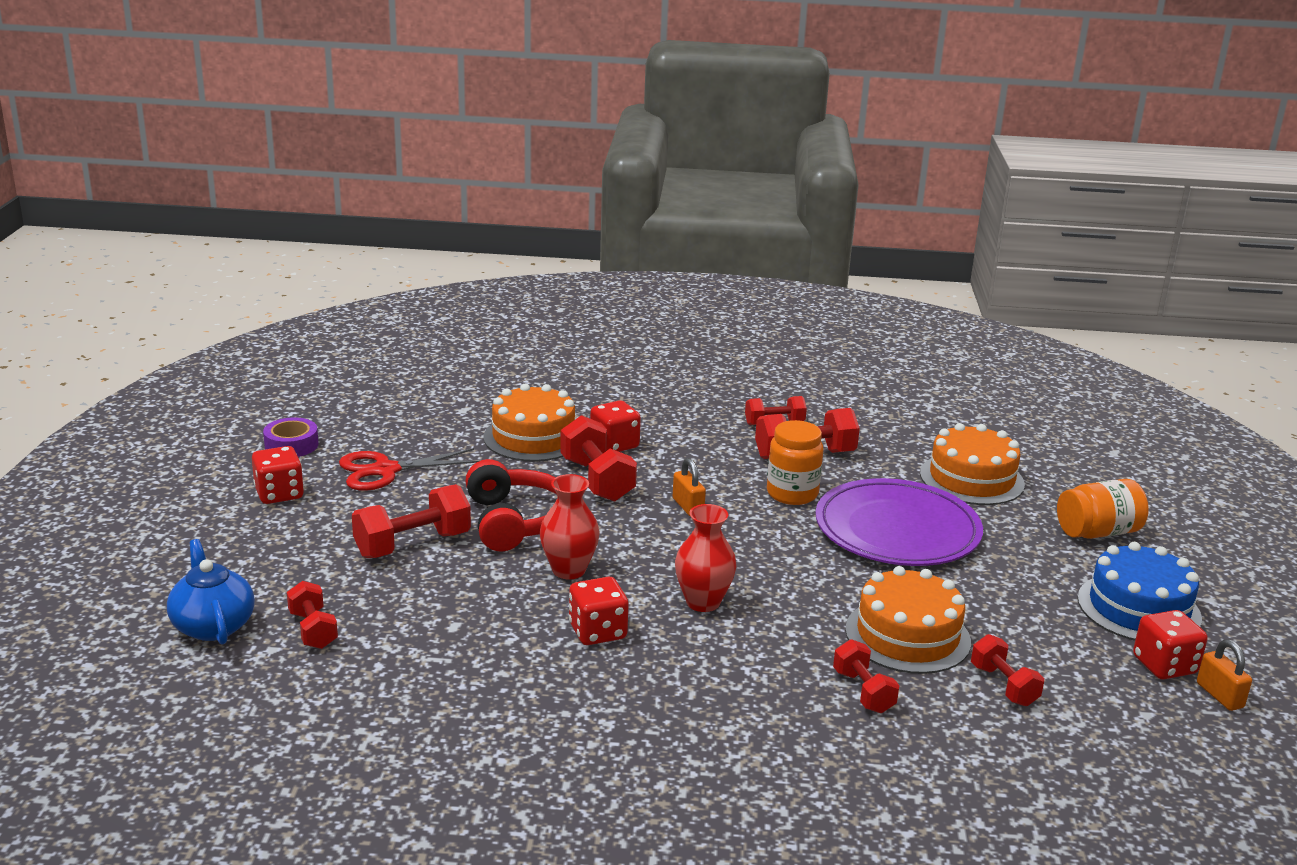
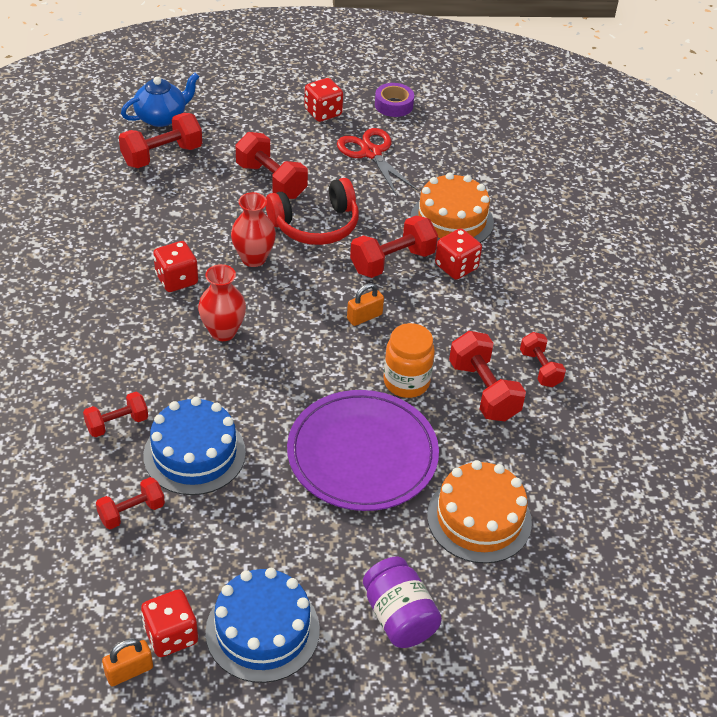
camera: 80 degrees right, 20 degrees up
red dumbbell [287,581,338,649] -> red dumbbell [119,113,202,168], size x1.61
orange cake [845,566,971,674] -> blue cake [143,397,246,495]
orange jar [1057,479,1149,539] -> purple jar [363,557,442,648]

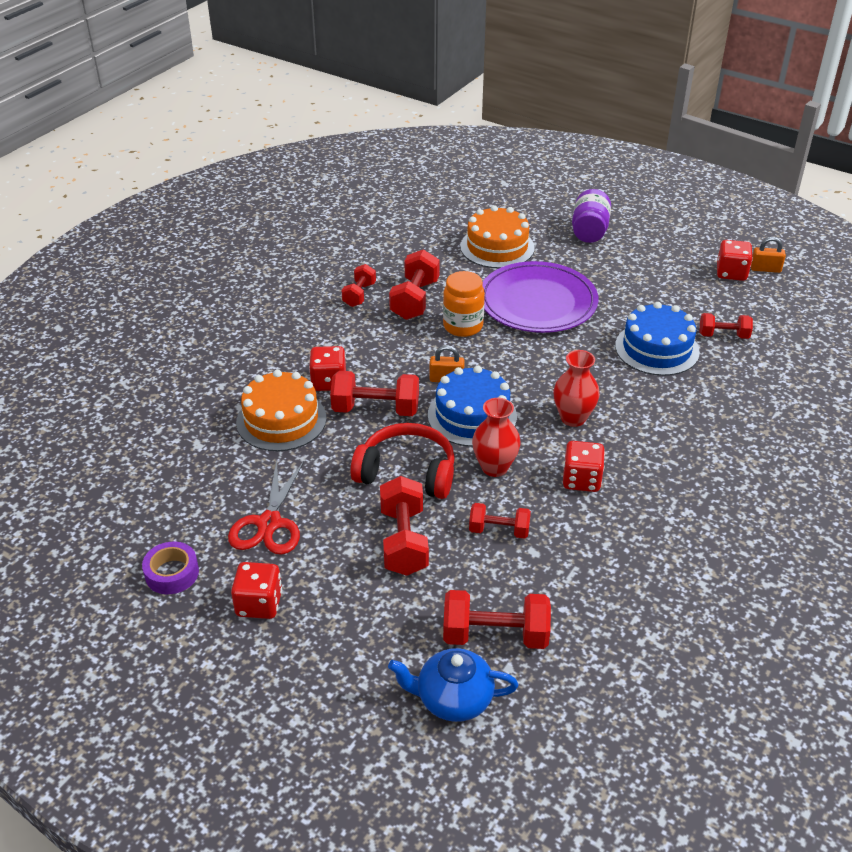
camera: 140 degrees left, 5 degrees down
red dumbbell [83,392,148,437] -> red dumbbell moved to [469,503,531,539]
blue cake [205,568,320,683] -> blue cake moved to [428,366,517,447]

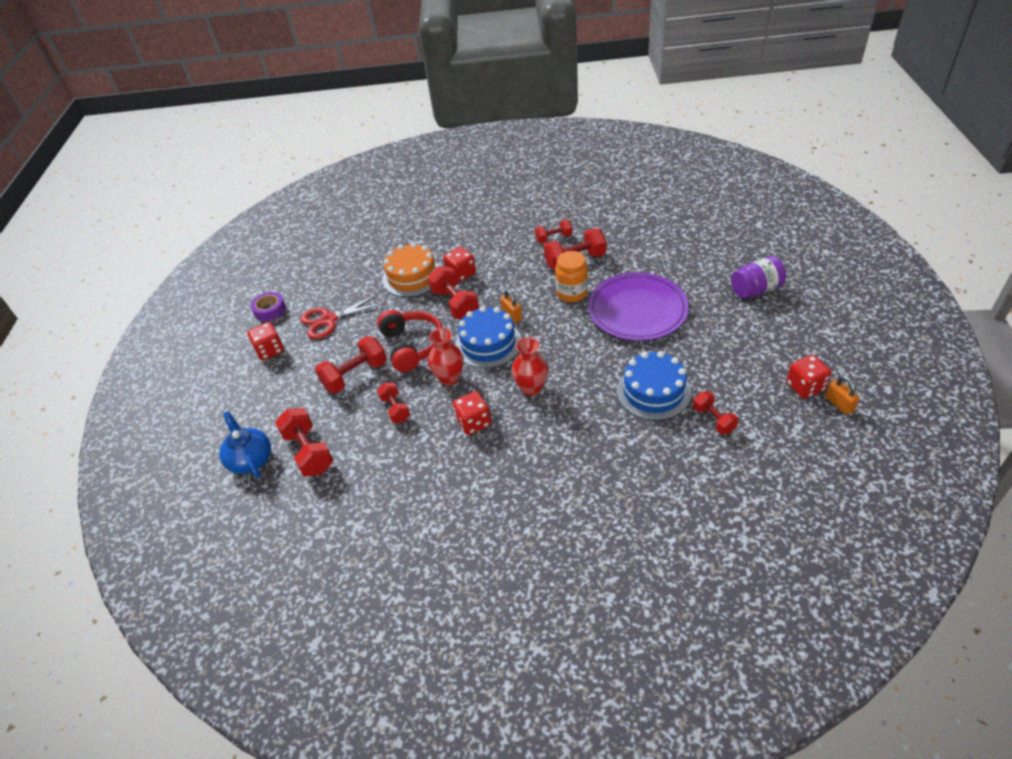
camera: 60 degrees right, 5 degrees up
orange cake [460,205,535,268] -> none

